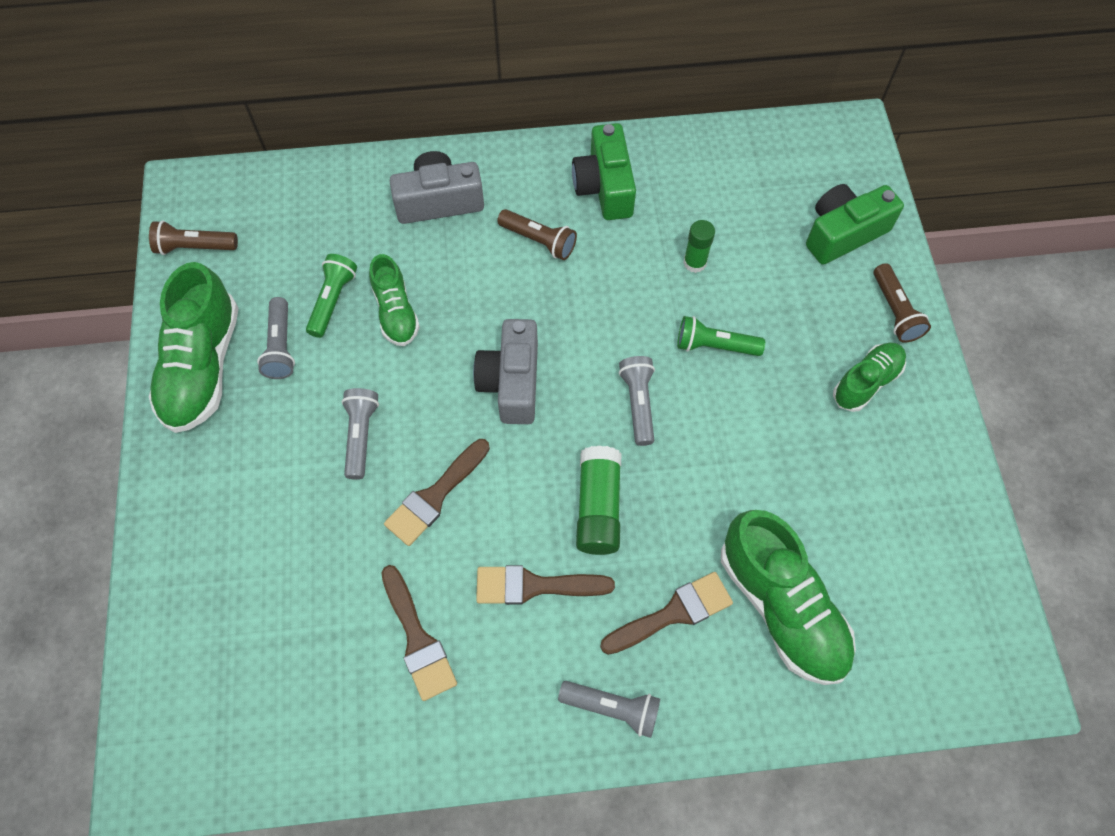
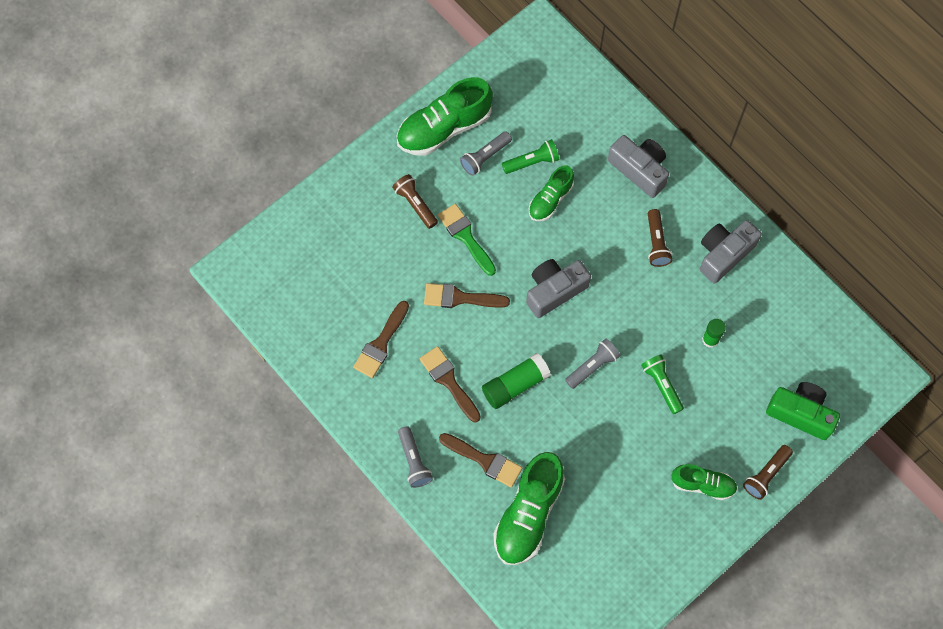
camera: 55 degrees right, 5 degrees up
brown flashlight [149,220,238,255] -> brown flashlight moved to [392,174,438,229]
grey flashlight [342,388,379,480] -> green brush [438,204,496,276]
green camera [572,123,636,220] -> grey camera [700,220,762,283]

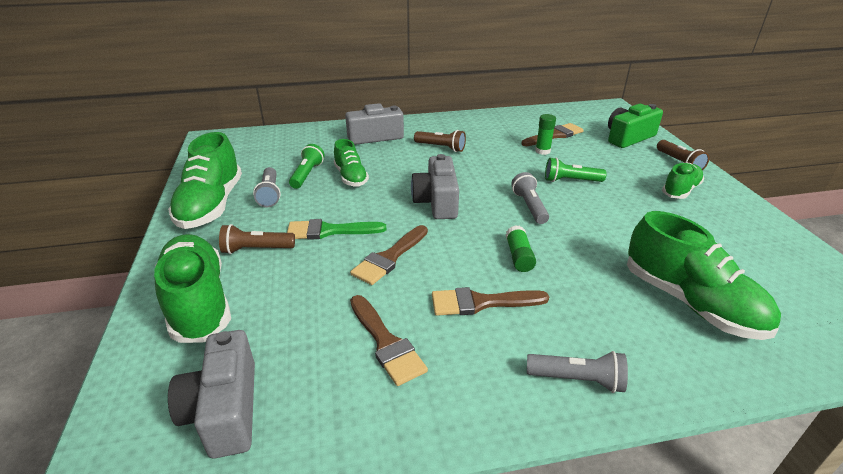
camera: 60 degrees left, 35 degrees down
brown brush [439,433,522,487] -> brown brush moved to [522,123,584,146]
green glue stick [482,353,551,409] -> green glue stick [506,225,536,272], size x0.64
grey camera [700,220,762,283] -> grey camera moved to [168,330,255,459]
none -> green shoe [154,234,231,343]

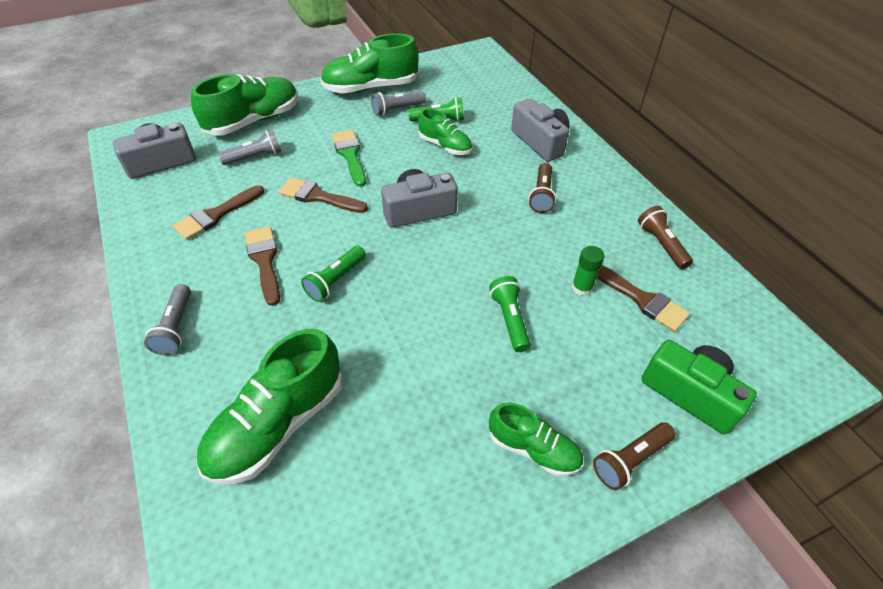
camera: 75 degrees right, 15 degrees up
brown flashlight [219,224,295,254] -> brown flashlight moved to [638,206,693,269]
green shoe [334,139,369,186] -> green shoe turned 105 degrees counterclockwise [418,108,472,155]
green glue stick [506,225,536,272] -> green flashlight [301,246,366,302]
grey flashlight [511,172,549,224] -> grey flashlight moved to [218,129,282,165]

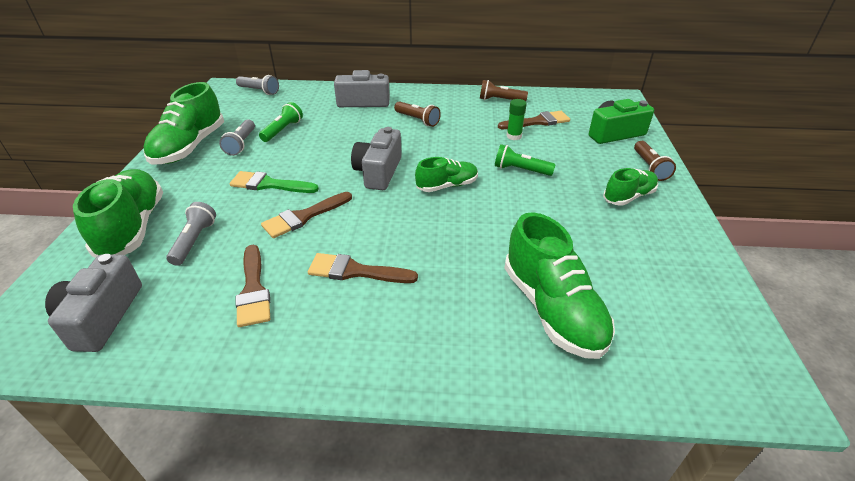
camera: 60 degrees left, 10 degrees down
grey flashlight [144,284,191,355] -> grey flashlight moved to [236,75,279,95]
green flashlight [301,246,366,302] -> none
green shoe [418,108,472,155] -> green shoe moved to [415,157,478,192]

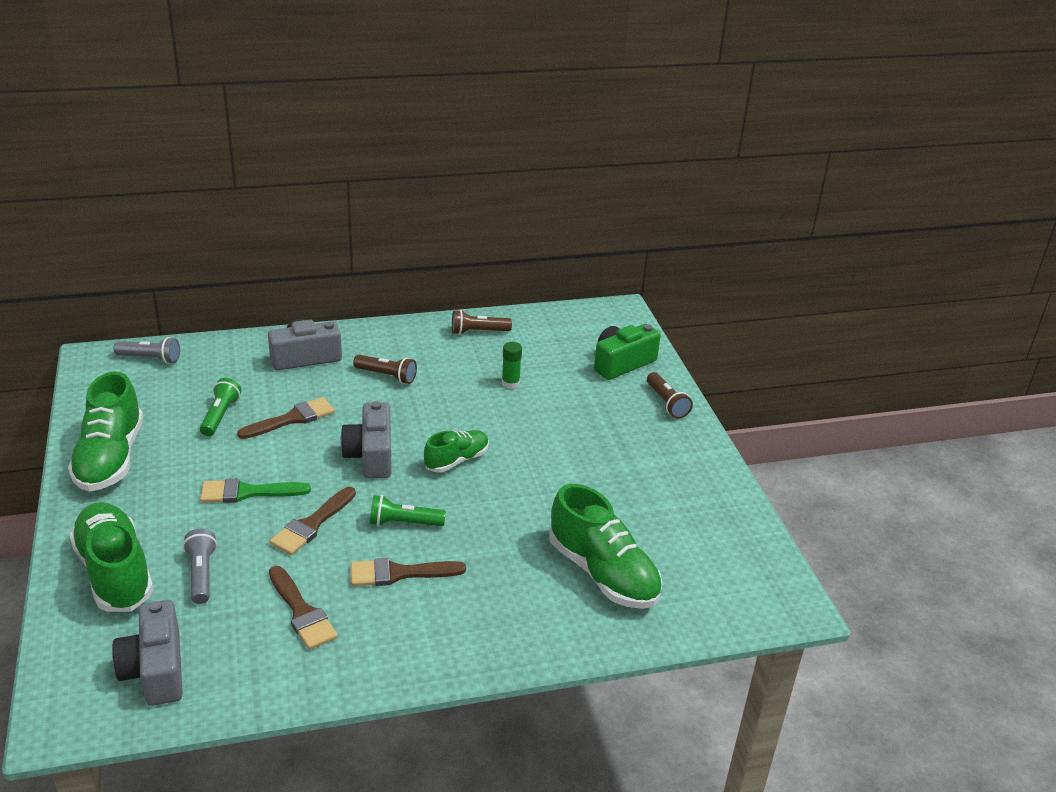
camera: 20 degrees left, 5 degrees down
grey flashlight [219,119,255,156] -> none
green flashlight [495,144,556,176] -> green flashlight moved to [370,495,446,526]
brown brush [498,111,570,129] -> brown brush moved to [237,397,335,439]
green shoe [603,168,658,206] -> none

